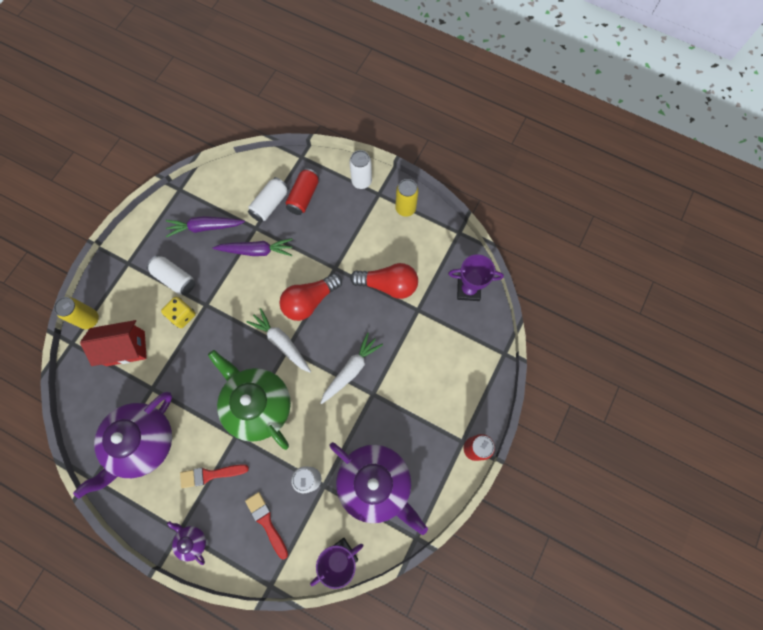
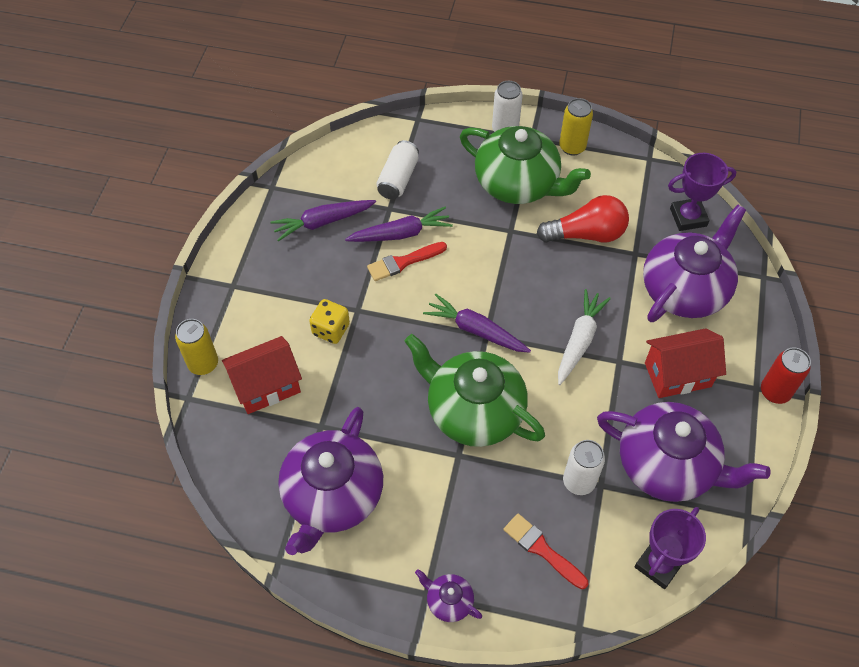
camera: 15 degrees left, 15 degrees down
white can [147,255,195,295] -> none
red brush [180,464,249,488] -> red brush moved to [367,242,447,281]
white carrot [247,308,311,373] -> purple carrot [423,294,531,353]
red light bulb [280,273,342,321] -> none
red can [285,168,319,215] -> none
none -> green teapot [460,126,591,204]
none -> purple teapot [643,205,746,322]
none -> red house [645,328,726,398]

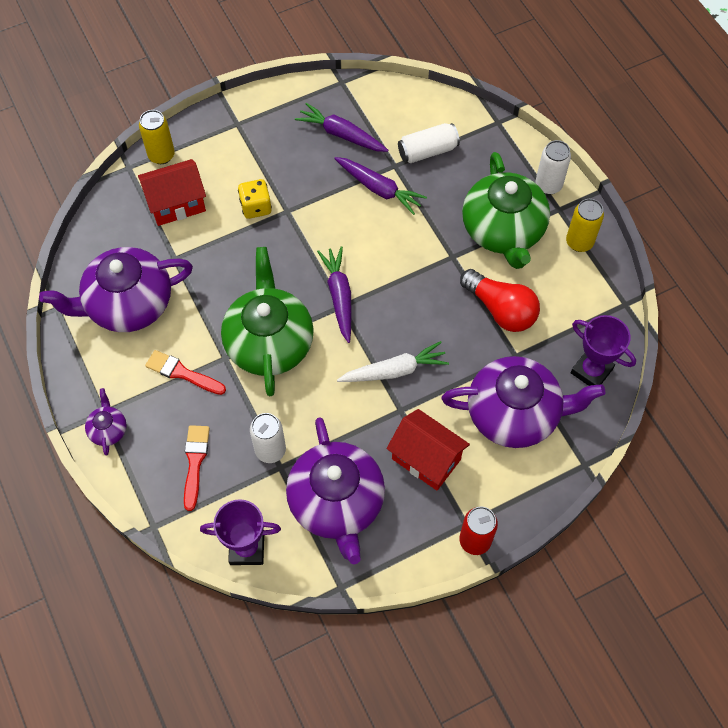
camera: 50 degrees right, 5 degrees up
red house [222,336,302,414] -> red house turned 45 degrees counterclockwise [138,159,206,226]
red brush [367,242,447,281] -> red brush moved to [145,350,226,395]

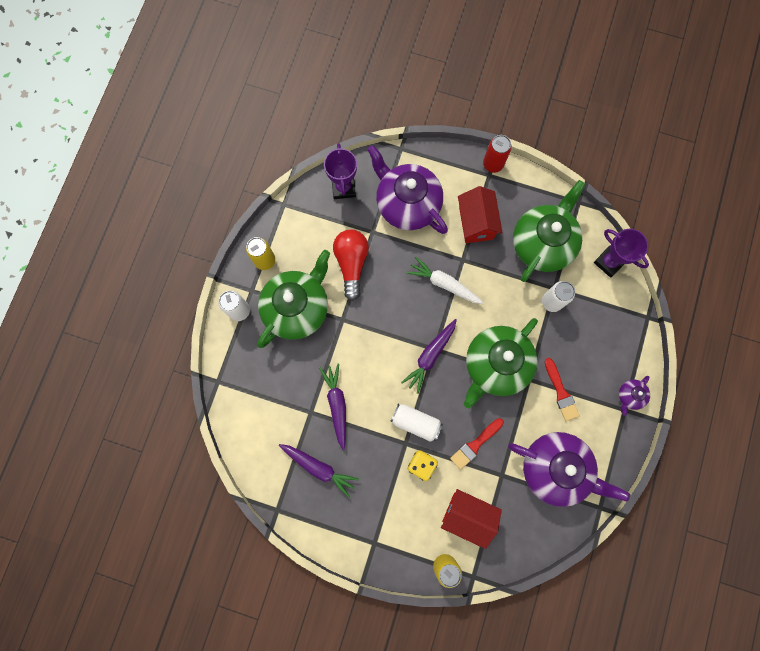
camera: 135 degrees left, 15 degrees up
red brush [184,425,210,511] -> red brush moved to [450,418,504,470]
purple teapot [286,418,385,564] -> green teapot [513,180,585,282]
purple carrot [295,103,389,152] -> purple carrot turned 45 degrees counterclockwise [279,444,359,498]
white can [398,123,460,163] -> white can moved to [390,404,443,442]

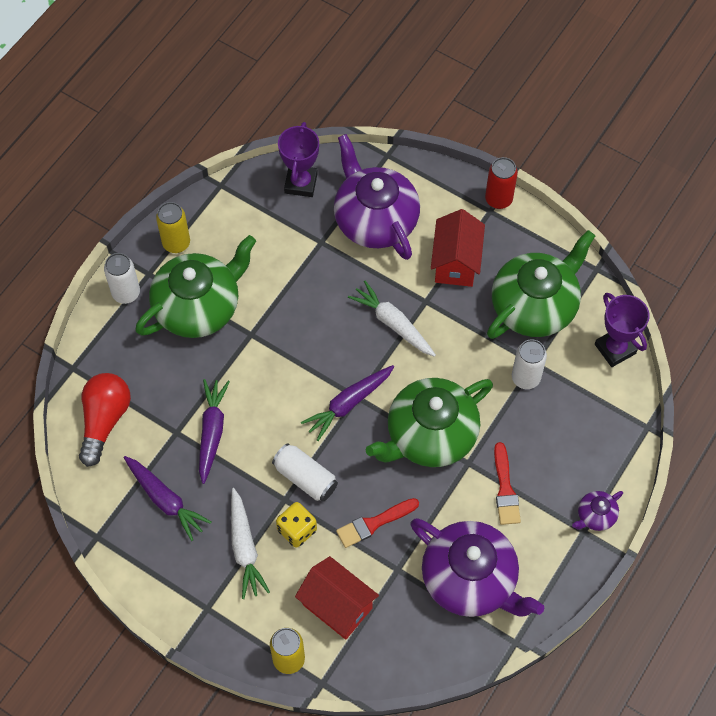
camera: 15 degrees right, 15 degrees down
red light bulb [333,230,369,301] -> red light bulb moved to [79,373,131,467]
none -> white carrot [231,488,270,599]

